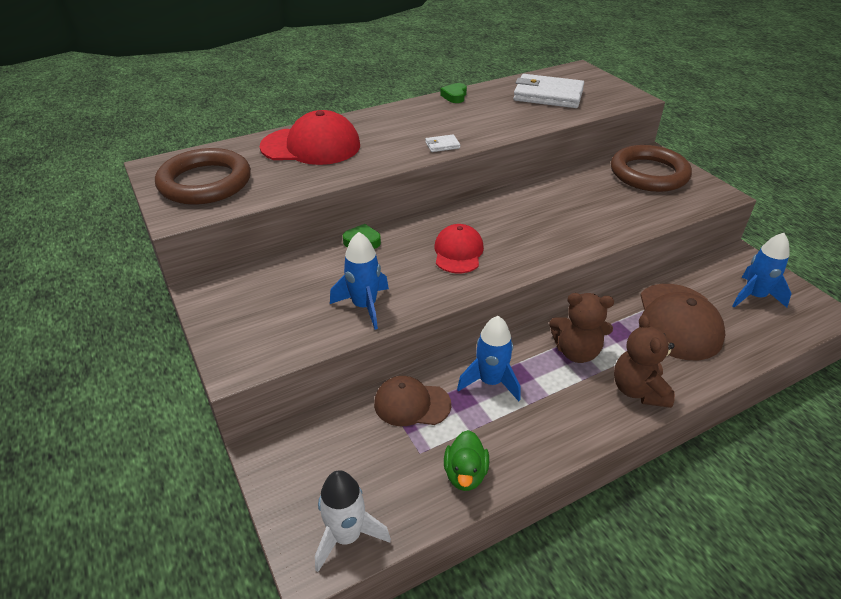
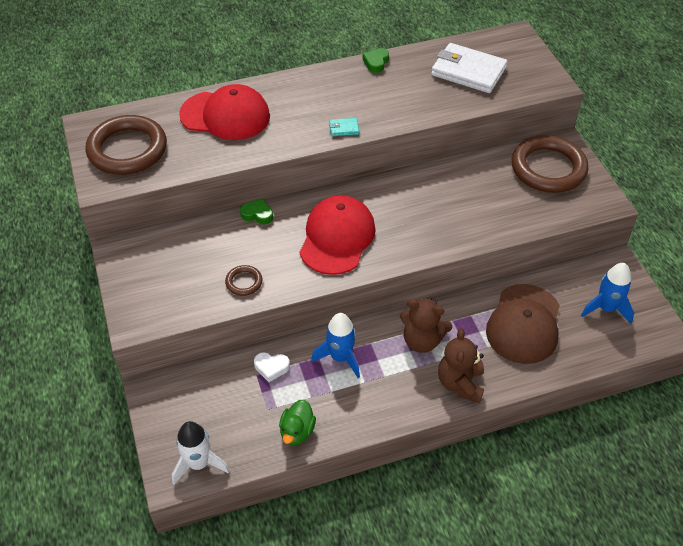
camera: 10 degrees right, 10 degrees up
blue rocket [330,232,389,330] -> brown ring [225,265,262,296]
brown cap [374,376,451,426] -> white heart [254,352,290,382]
white wallet [425,135,460,152] -> turquoise wallet [329,118,359,136]
red cap [434,224,484,273] -> red cap [300,195,376,275], size x1.60

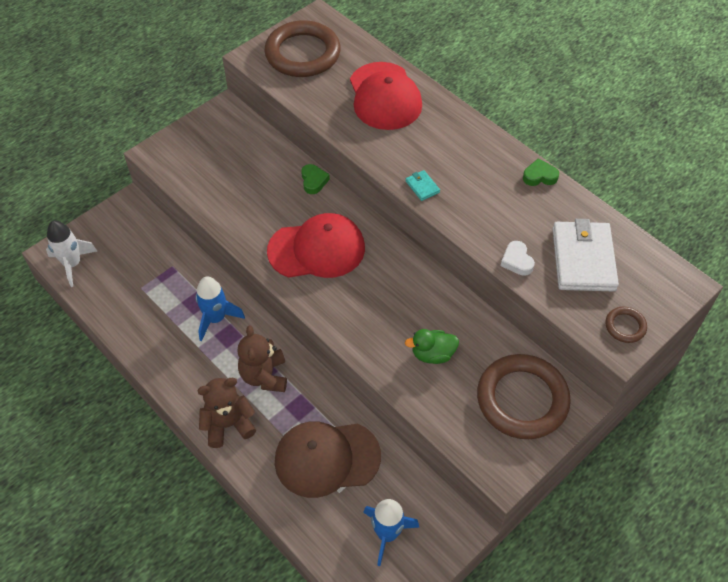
camera: 65 degrees right, 5 degrees up
brown ring [225,265,262,296] -> brown ring moved to [605,307,647,343]
white heart [254,352,290,382] -> white heart moved to [501,241,535,276]
green duck [279,399,316,445] -> green duck moved to [405,329,459,364]

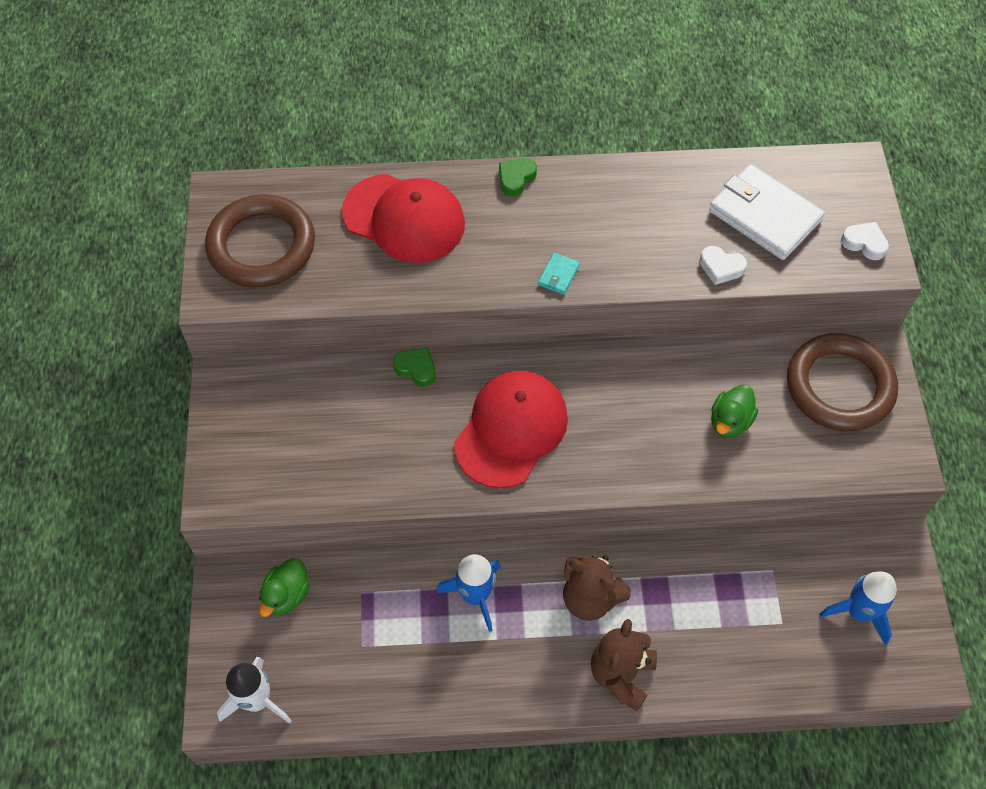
camera: 50 degrees left, 5 degrees up
brown cap [275,421,381,498] -> none
turquoise wallet [406,170,440,201] -> turquoise wallet turned 75 degrees counterclockwise [538,253,580,295]
green heart [523,158,559,186] -> green heart moved to [499,158,537,196]
brown ring [605,307,647,343] -> white heart [841,222,889,260]
none -> green duck [259,558,310,617]

